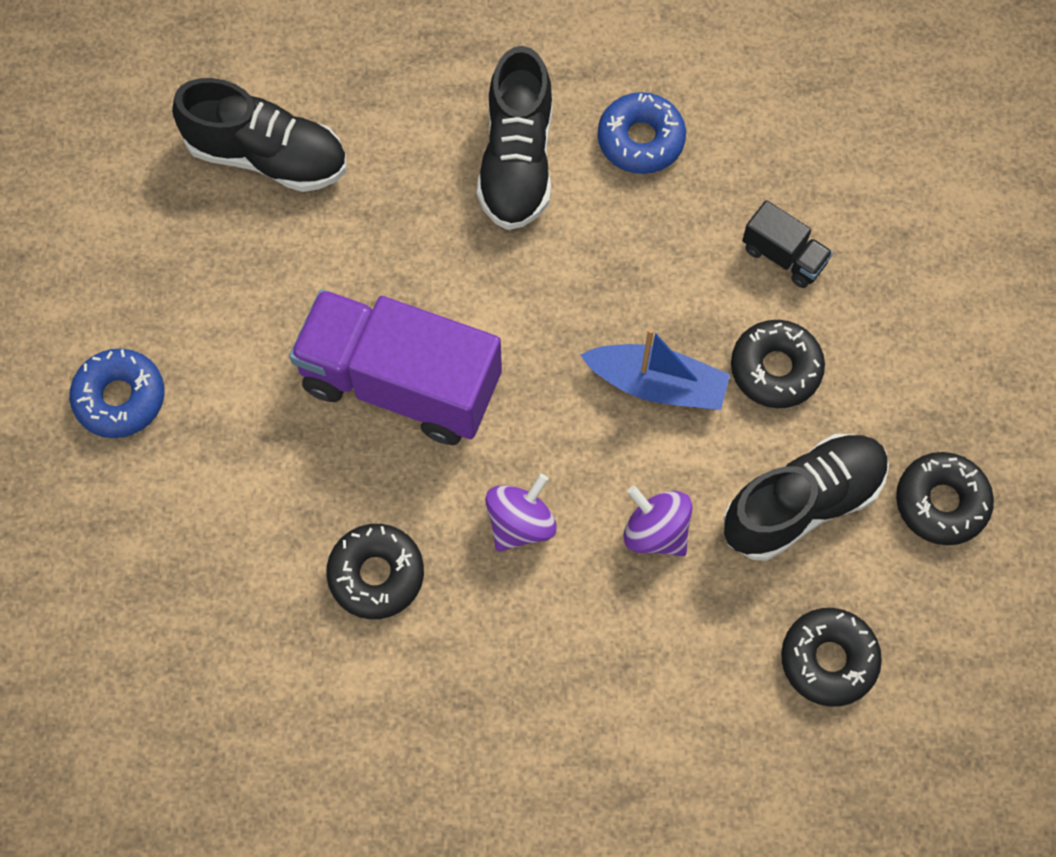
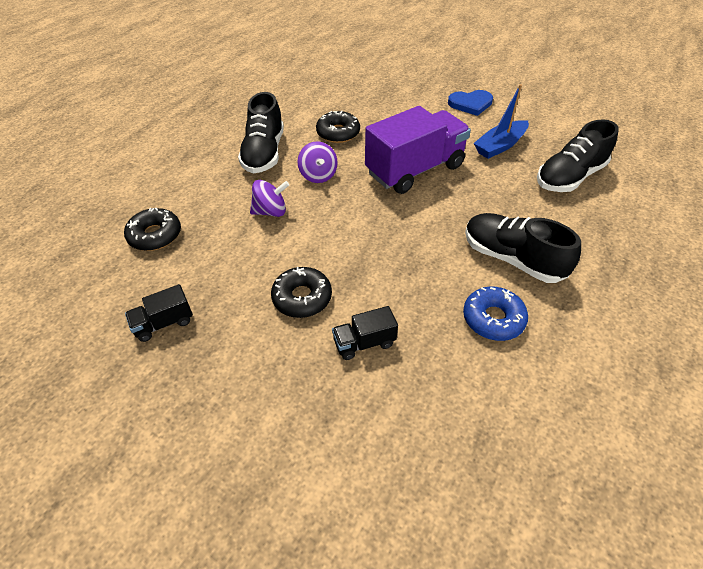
camera: 125 degrees right, 20 degrees down
blue donut [69,349,165,438] -> blue heart [448,90,493,116]
blue boat [580,328,730,410] -> blue boat moved to [474,84,529,159]
black shoe [723,434,889,561] -> black shoe moved to [238,92,284,174]
black donut [896,452,994,545] -> black truck [125,284,193,342]

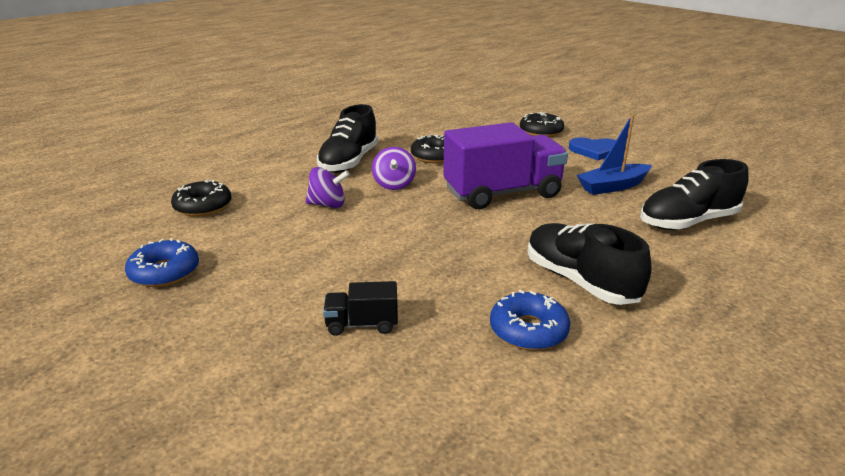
camera: 15 degrees right, 20 degrees down
black truck [125,284,193,342] -> blue donut [125,238,199,287]
black donut [271,267,332,318] -> black donut moved to [520,112,564,137]

